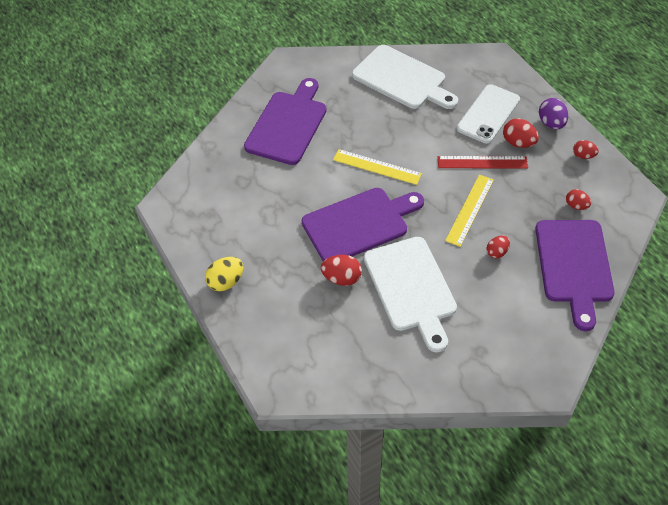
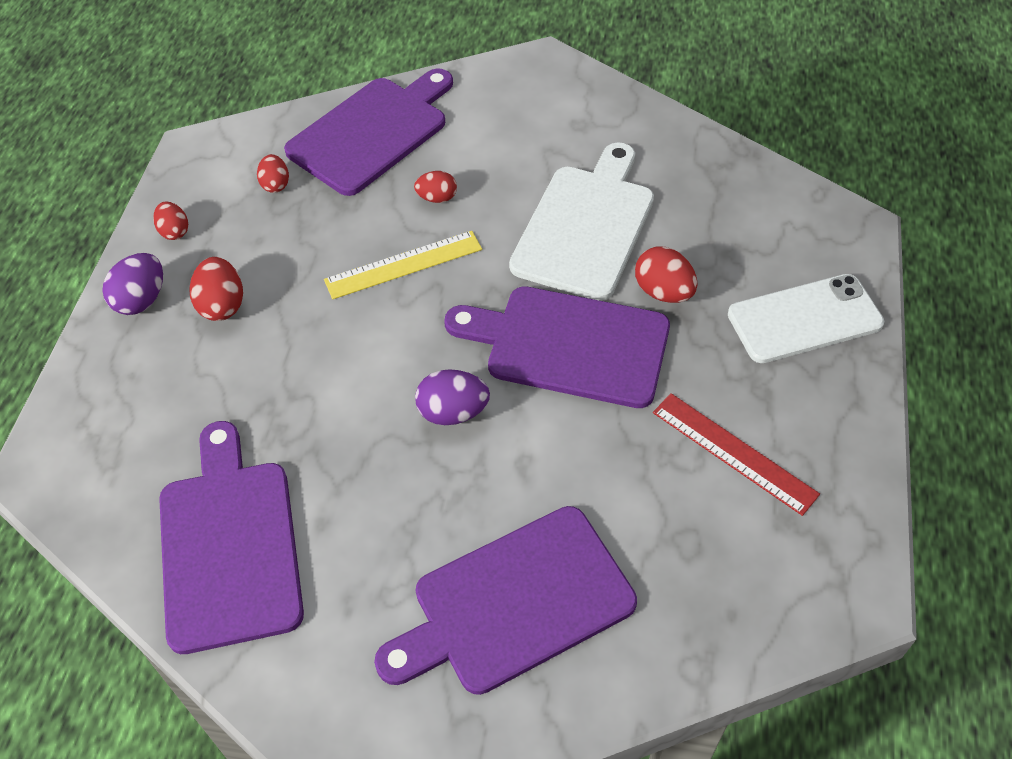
camera: 140 degrees left, 0 degrees up
yellow egg [205,257,243,291] -> none
yellow ruler [333,149,422,185] -> purple egg [415,369,490,425]
white cutting board [352,45,458,109] -> purple cutting board [159,421,304,654]
red ruler [438,156,528,168] -> red ruler moved to [653,393,820,516]
white phone [457,84,520,144] -> white phone moved to [728,274,884,363]

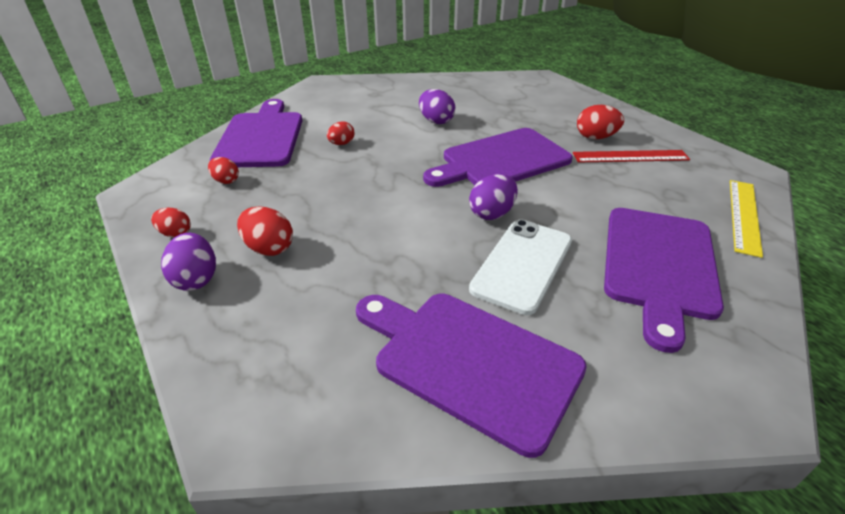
camera: 45 degrees left, 15 degrees down
yellow ruler [324,231,482,299] -> yellow ruler moved to [730,180,763,258]
white cutting board [509,142,654,301] -> purple egg [419,89,455,124]
red egg [635,246,697,303] -> red egg moved to [577,105,624,139]
white phone [728,274,884,363] -> white phone moved to [469,219,572,315]

